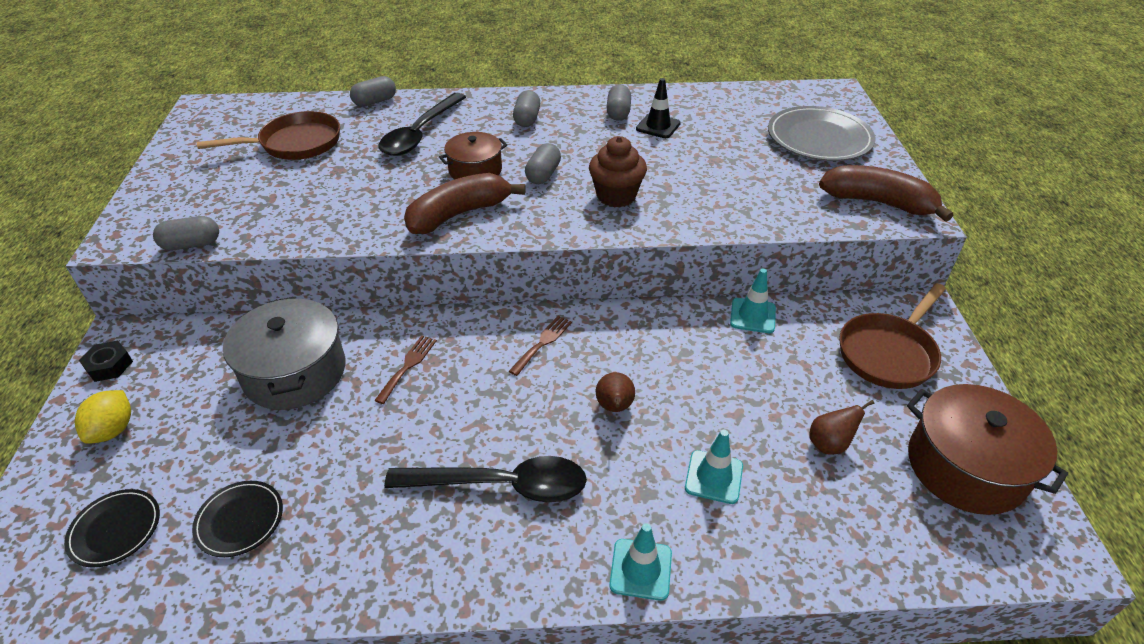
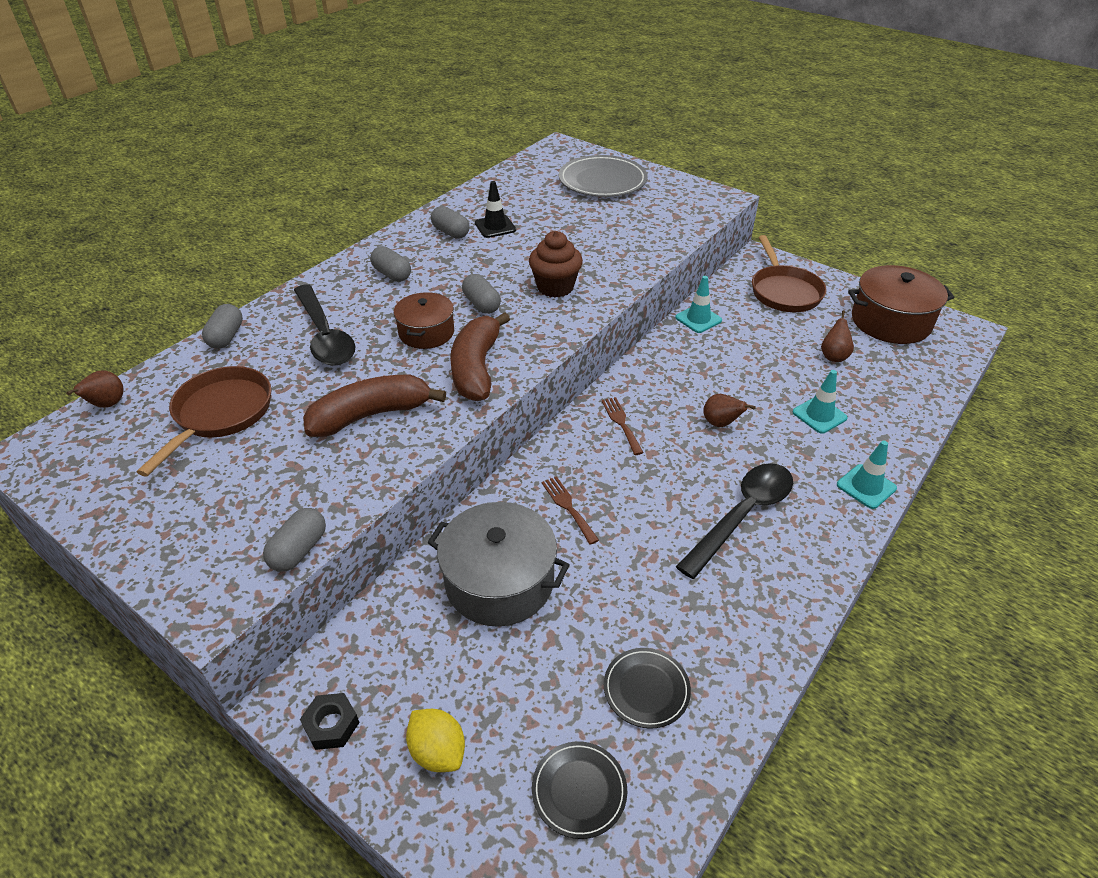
camera: 50 degrees left, 0 degrees up
brown banana [819,165,953,222] -> brown banana moved to [303,375,446,437]
none -> brown pear [66,370,124,408]

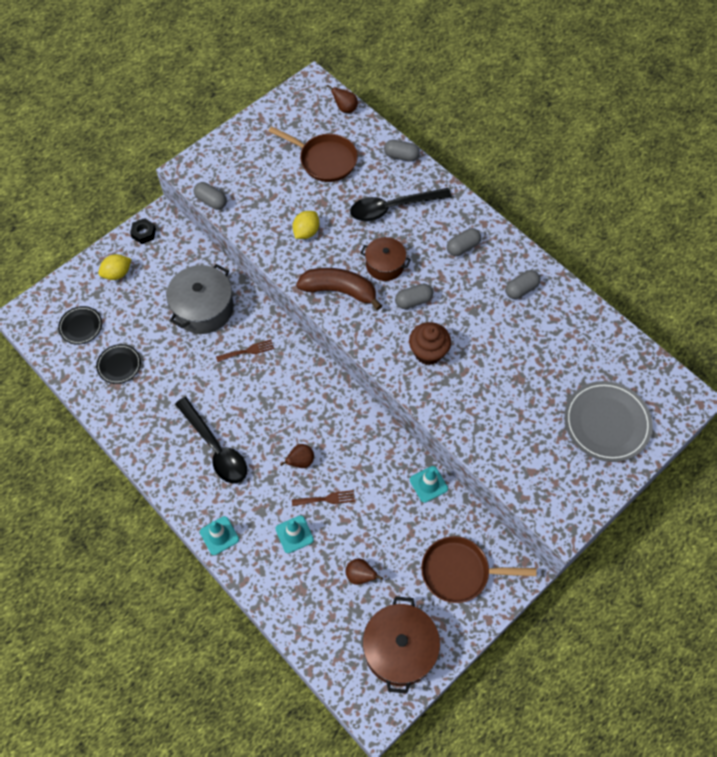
camera: 100 degrees right, 20 degrees up
brown banana [303,375,446,437] -> yellow lemon [292,211,319,239]
black traffic cone [475,181,516,238] -> none
brown fork [601,397,644,455] -> brown fork moved to [292,490,355,506]

